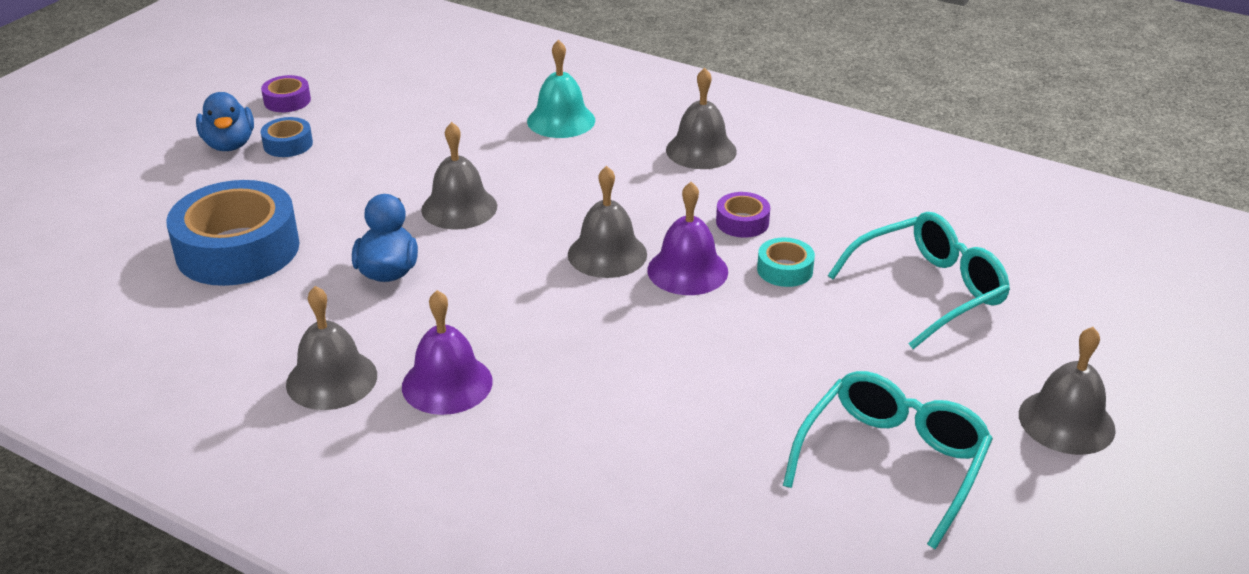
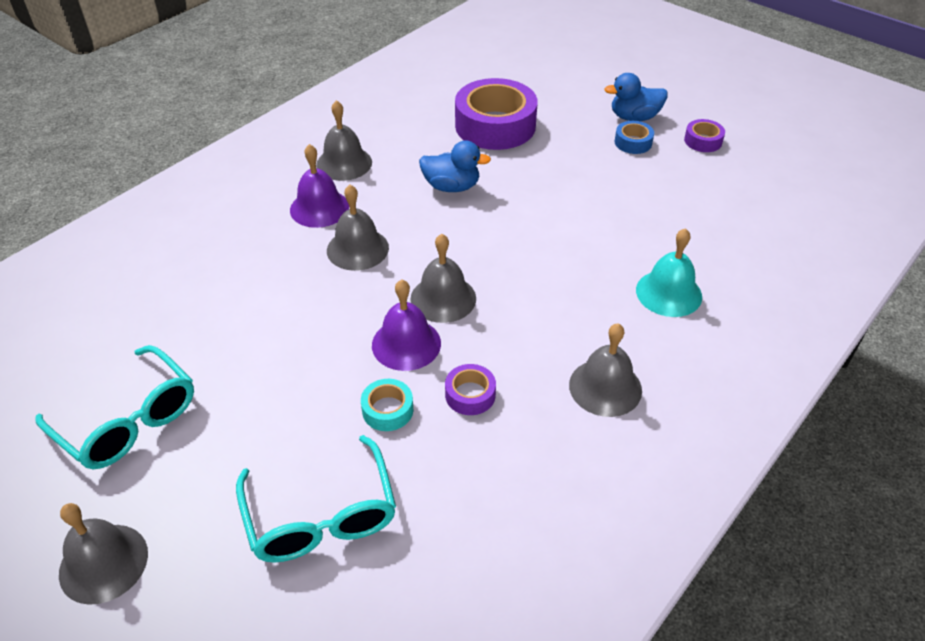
camera: 100 degrees right, 10 degrees up
blue tape [166,180,300,286] -> purple tape [455,78,538,150]
grey bell [421,122,497,229] -> grey bell moved to [327,185,389,271]

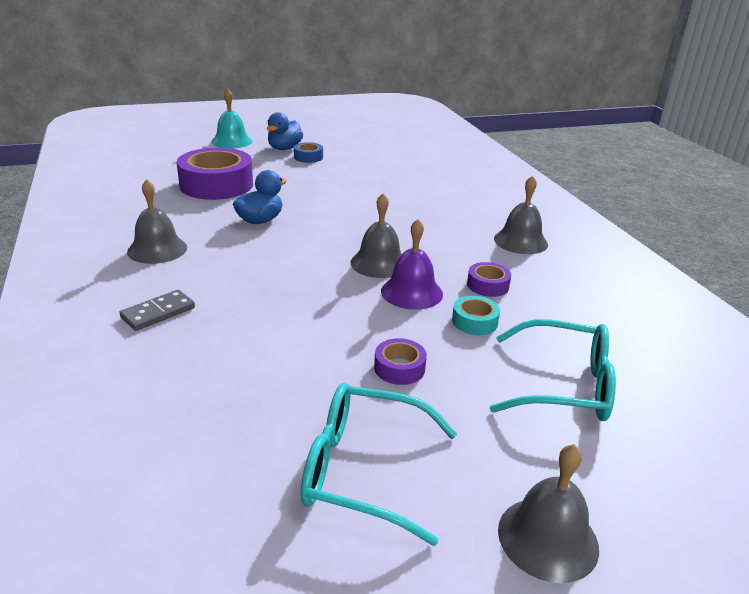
camera: 60 degrees left, 15 degrees down
turquoise glasses [35,345,194,470] -> turquoise glasses turned 150 degrees counterclockwise [301,383,457,546]
purple bell [290,144,349,228] -> none
grey bell [327,185,389,271] -> none
turquoise bell [636,228,702,317] -> turquoise bell moved to [211,89,252,149]
purple tape [684,119,725,152] -> purple tape moved to [374,338,427,385]
none -> grey domino [119,290,195,331]

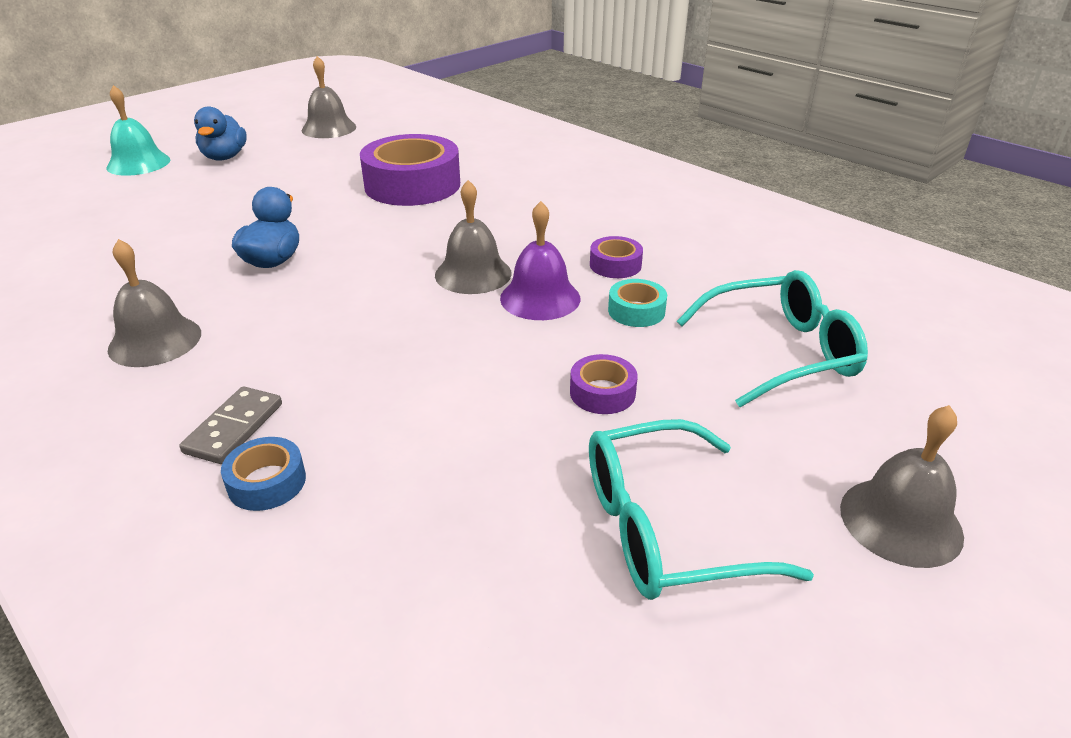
camera: 25 degrees left, 5 degrees up
purple tape [177,148,253,200] -> purple tape moved to [360,134,460,206]
blue tape [294,142,323,163] -> blue tape moved to [221,437,306,511]
grey bell [494,176,548,254] -> grey bell moved to [302,56,356,138]

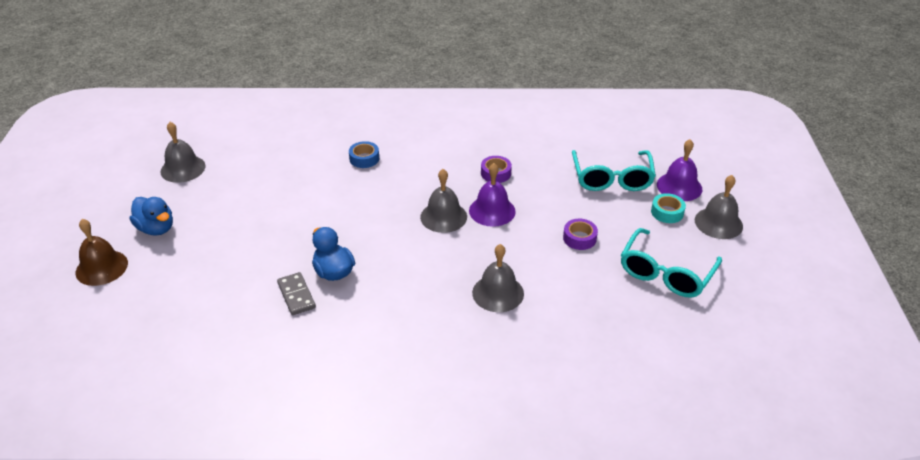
camera: 45 degrees left, 5 degrees up
turquoise bell [106,85,170,176] -> brown bell [76,219,128,286]
grey bell [108,239,201,367] -> grey bell moved to [472,244,524,312]
grey domino [179,386,282,464] -> grey domino moved to [277,272,316,316]
blue tape [221,437,306,511] -> blue tape moved to [349,141,379,168]
purple tape [360,134,460,206] -> none
turquoise tape [608,279,667,327] -> turquoise tape moved to [651,193,686,223]
turquoise glasses [677,270,868,407] -> turquoise glasses turned 150 degrees clockwise [572,150,656,191]
none -> purple bell [657,139,702,201]

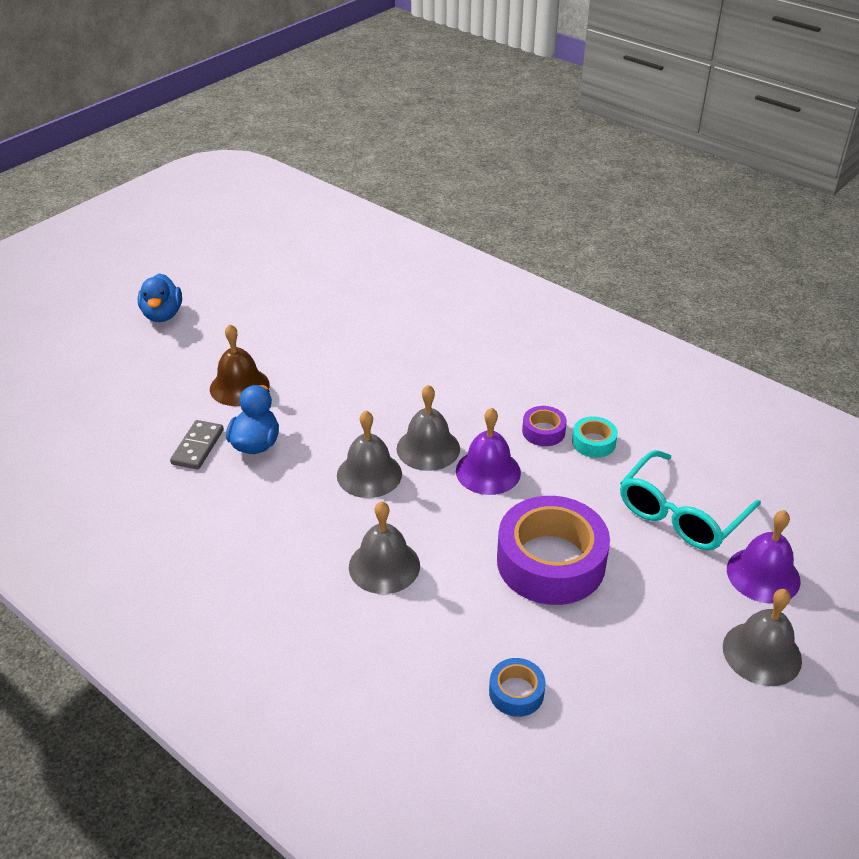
camera: 40 degrees right, 0 degrees up
brown bell [76,219,128,286] -> brown bell moved to [210,324,270,406]
grey bell [160,122,206,183] -> grey bell moved to [337,411,402,498]
blue tape [349,141,379,168] -> blue tape moved to [489,658,546,717]
purple tape [563,219,598,250] -> purple tape [497,496,610,605], size x2.21
turquoise glasses [621,228,722,298] -> none
turquoise tape [651,193,686,223] -> turquoise tape moved to [572,416,618,458]

